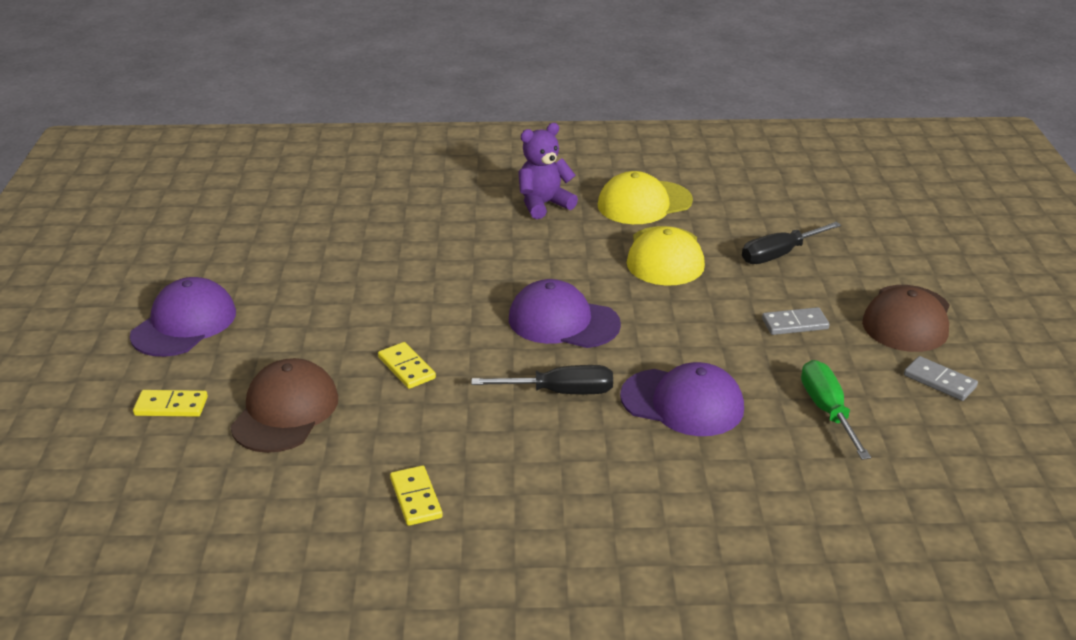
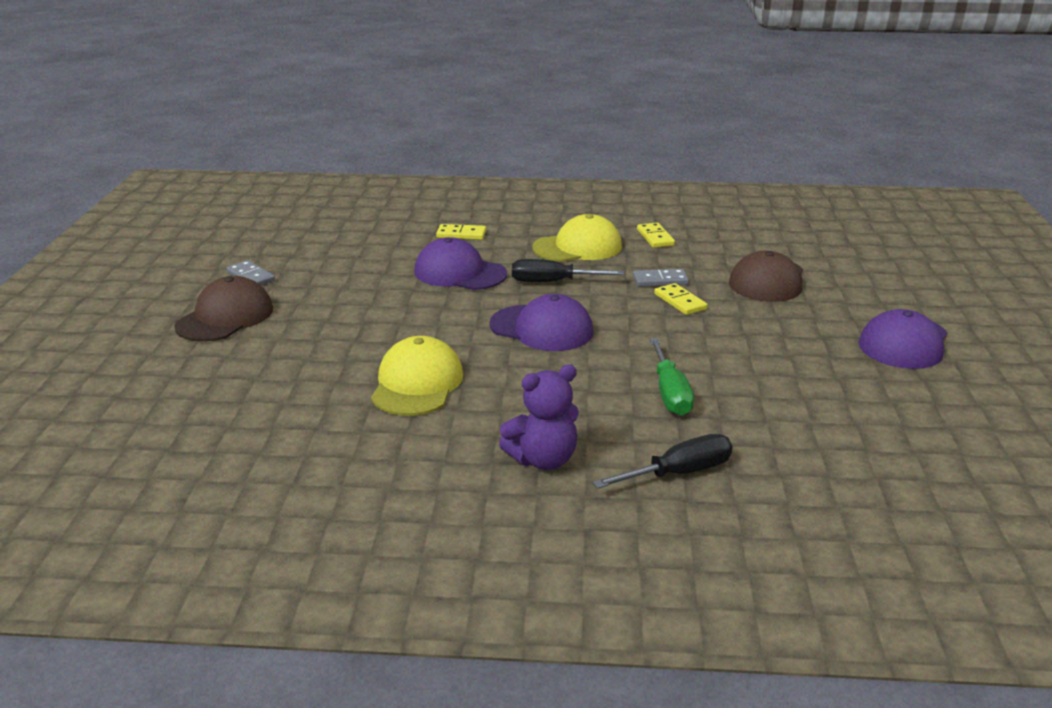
camera: 175 degrees left, 5 degrees down
yellow domino [133,390,208,417] -> yellow domino moved to [436,224,486,240]
yellow cap [598,171,693,224] -> yellow cap moved to [532,214,622,262]
black screwdriver [742,222,841,264] -> black screwdriver moved to [593,434,733,489]
grey domino [762,307,830,335] -> grey domino moved to [633,269,689,287]
green screwdriver [801,360,871,460] -> green screwdriver moved to [650,338,694,416]

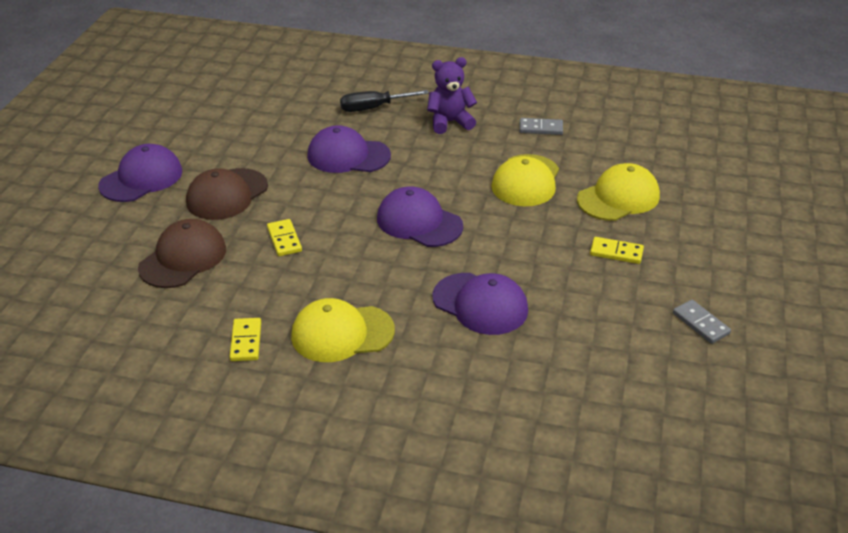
camera: 170 degrees left, 10 degrees up
brown cap [174,276,273,342] -> brown cap moved to [186,168,268,220]
yellow domino [436,224,486,240] -> yellow domino moved to [590,237,644,264]
black screwdriver [512,259,624,282] -> none
grey domino [633,269,689,287] -> grey domino moved to [519,118,563,135]
green screwdriver [650,338,694,416] -> purple cap [307,125,391,173]
none -> yellow cap [577,163,660,221]

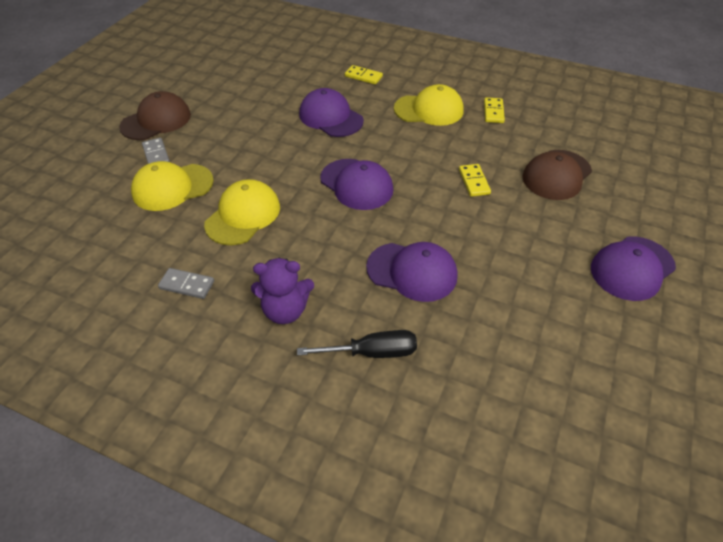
camera: 170 degrees left, 10 degrees up
brown cap [186,168,268,220] -> brown cap moved to [119,91,191,140]
yellow domino [590,237,644,264] -> yellow domino moved to [345,65,383,84]
grey domino [673,300,731,344] -> grey domino moved to [142,138,170,164]

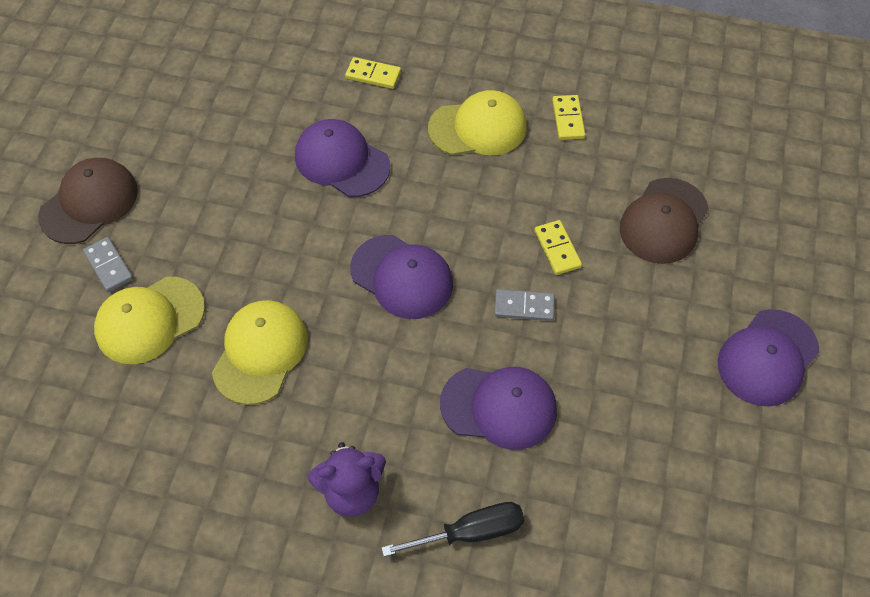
camera: 10 degrees left, 10 degrees up
grey domino [158,268,214,299] -> grey domino moved to [494,289,555,321]

